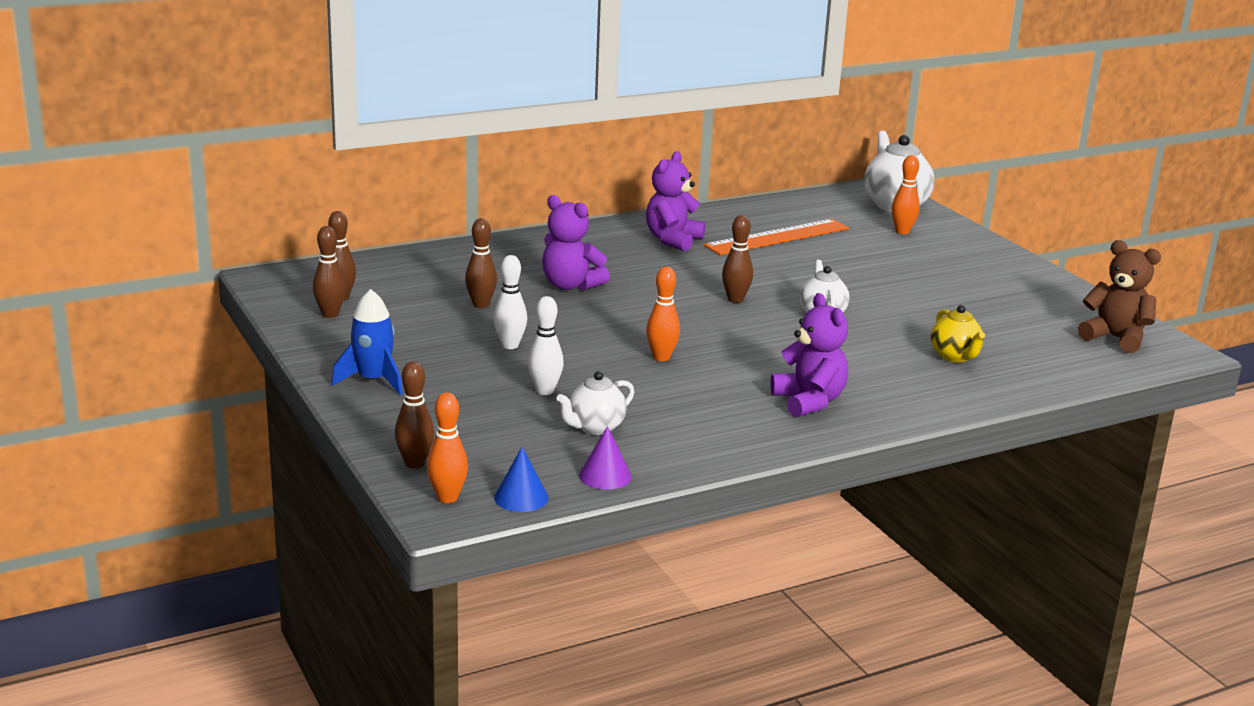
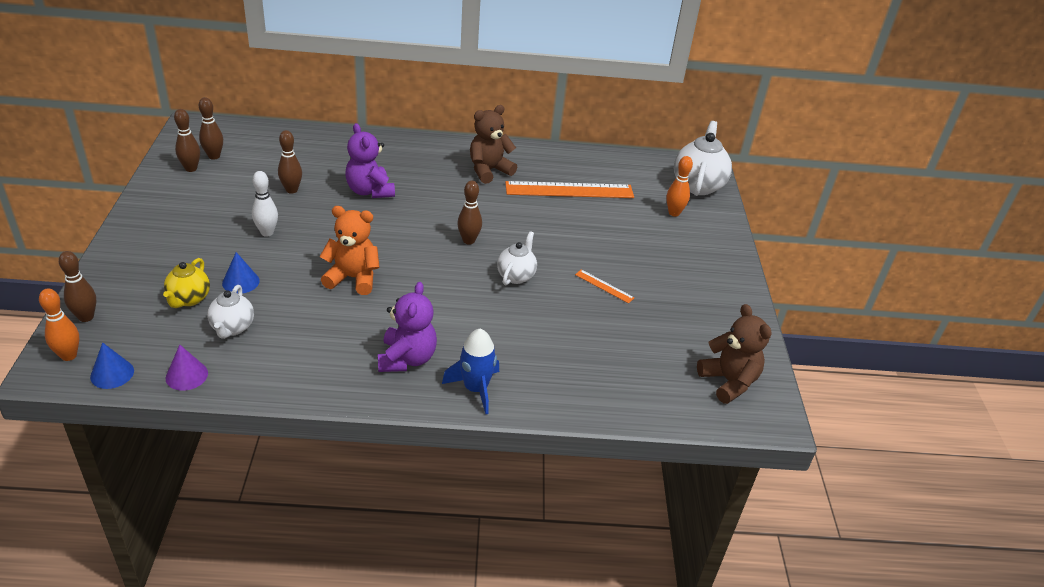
camera: 25 degrees right, 15 degrees up
blue rocket [331,289,402,395] -> blue rocket moved to [442,329,499,414]
white bowling pin [528,296,564,395] -> blue cone [222,252,260,294]
white teapot [556,371,634,435] -> white teapot turned 75 degrees counterclockwise [207,285,254,339]
purple teddy bear [646,151,705,251] -> brown teddy bear [470,105,517,184]
orange bowling pin [646,267,680,361] -> orange teddy bear [319,206,380,295]
yellow teapot [931,305,985,363] -> yellow teapot moved to [163,258,210,308]
none -> orange ruler [575,269,635,303]

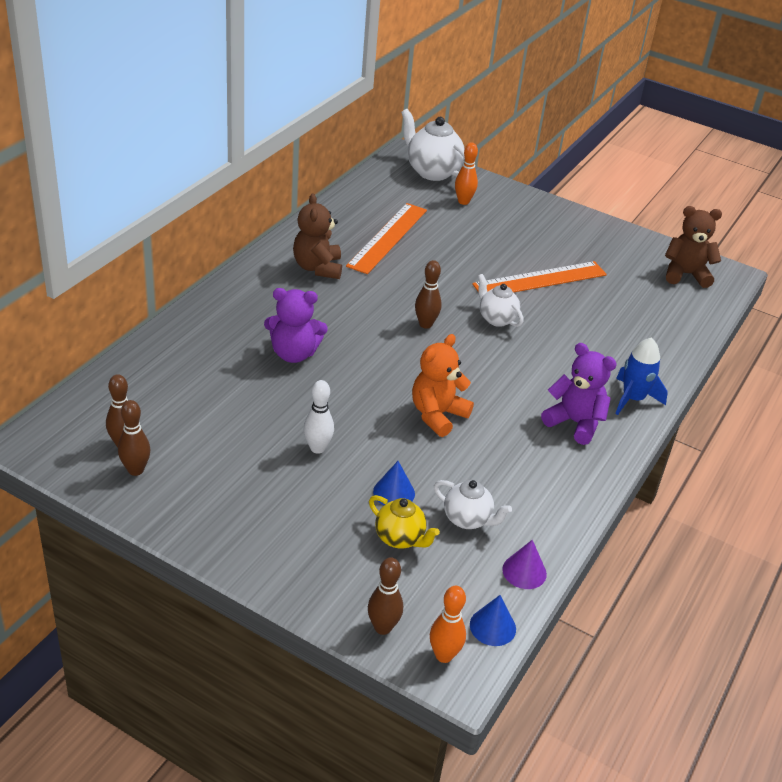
camera: 60 degrees left, 0 degrees up
brown bowling pin [278,130,302,194] -> none
orange ruler [575,269,635,303] -> orange ruler [472,261,607,293], size x2.26

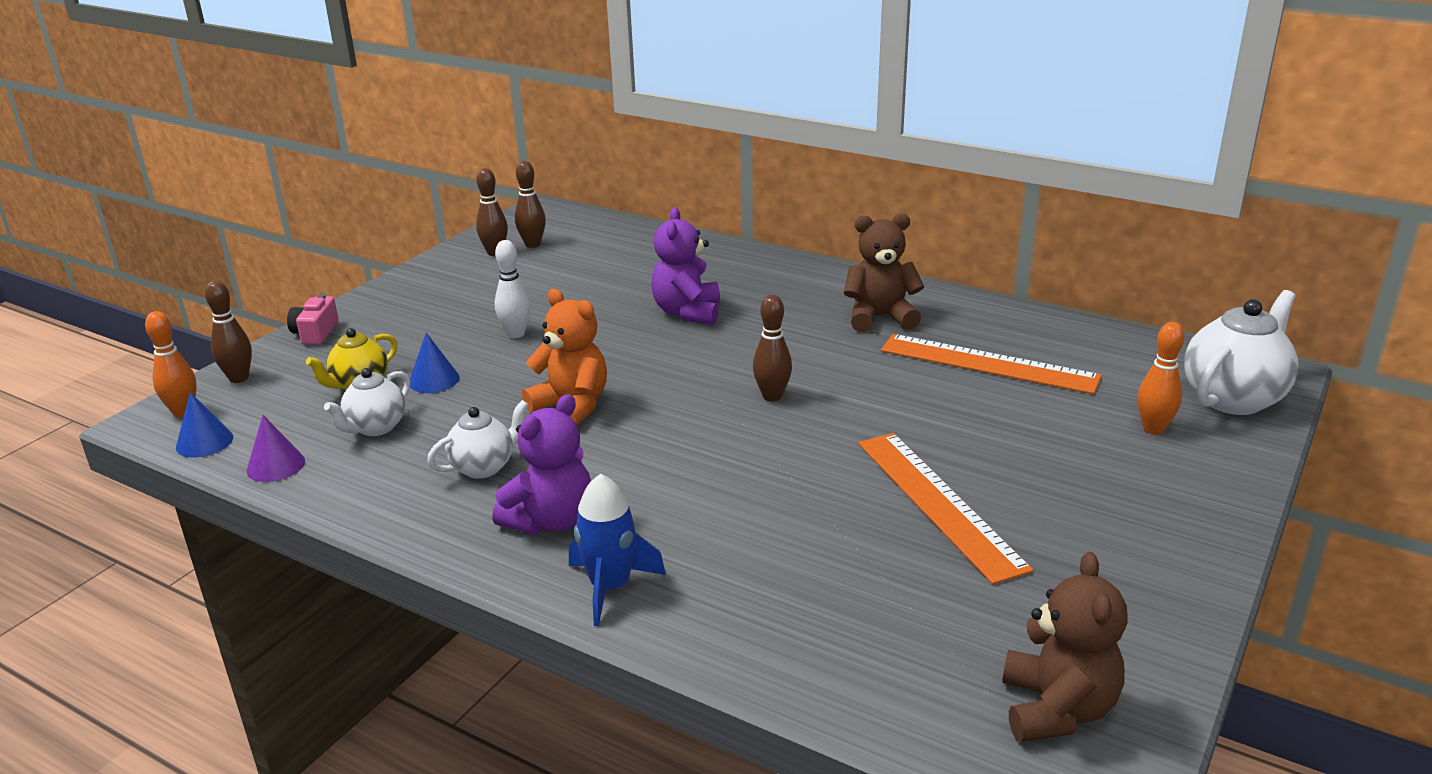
camera: 95 degrees right, 10 degrees down
white teapot [478,274,524,327] -> white teapot moved to [427,400,529,479]
none -> pink camera [287,294,339,345]

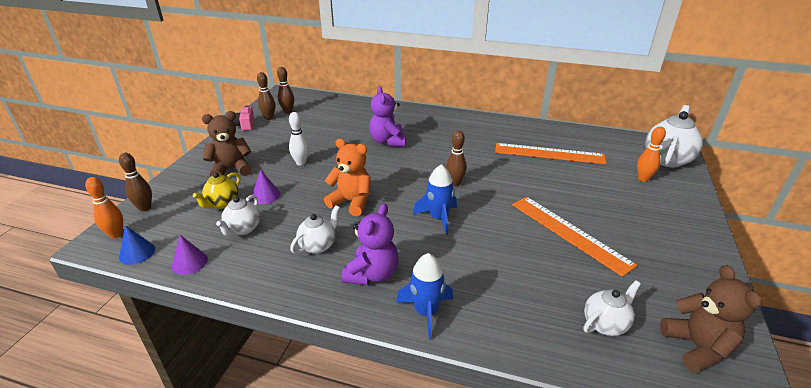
camera: 15 degrees left, 5 degrees up
pink camera [287,294,339,345] -> pink camera moved to [233,105,254,131]
blue cone [410,333,460,393] -> purple cone [252,170,280,204]
brown teddy bear [844,213,924,332] -> brown teddy bear moved to [202,111,252,177]
none -> blue rocket [413,164,457,235]
none -> white teapot [583,281,641,336]

